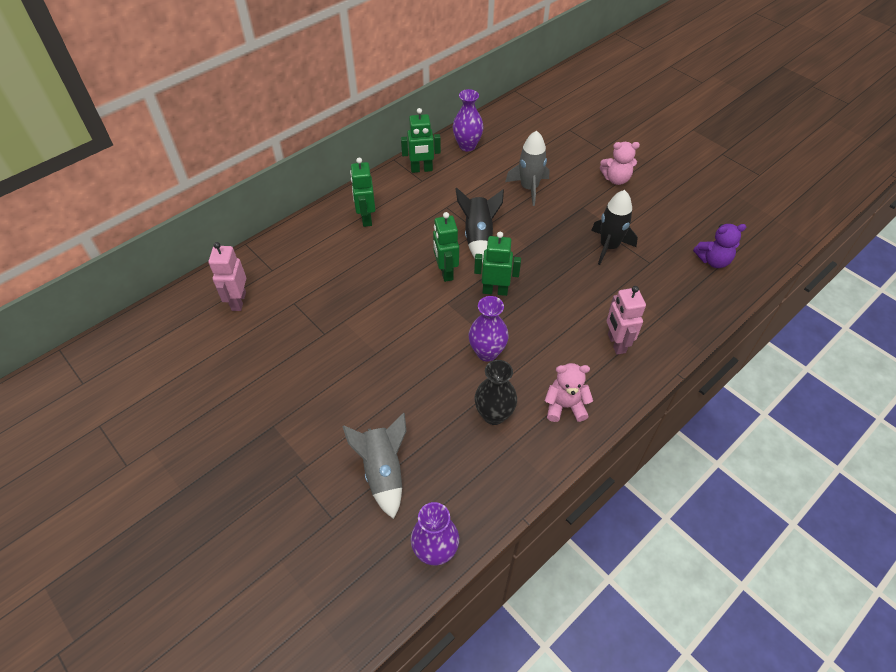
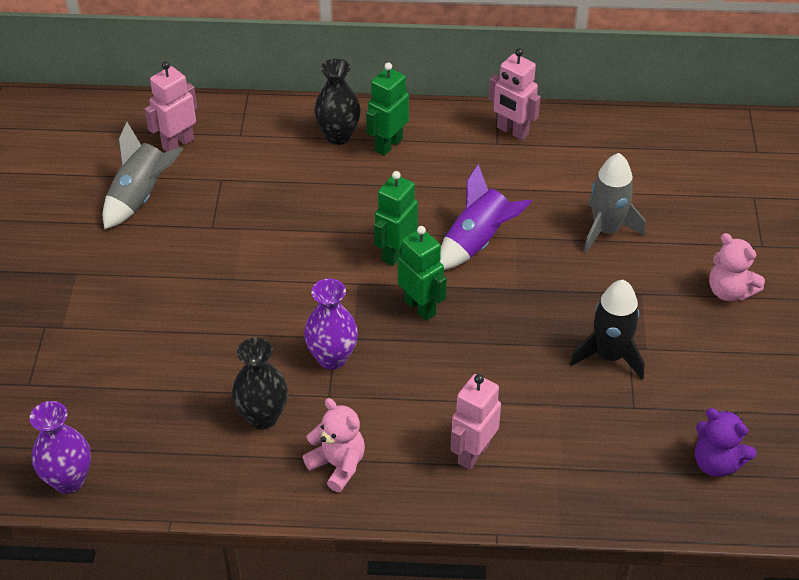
camera: 45 degrees right, 5 degrees down
grey rocket [342,413,406,519] -> grey rocket moved to [103,122,184,229]
green robot [401,108,441,173] -> pink robot [489,48,540,140]
purple vase [453,89,484,152] -> none
black rocket [455,188,504,263] -> purple rocket [439,164,532,270]
none -> black vase [314,58,361,145]

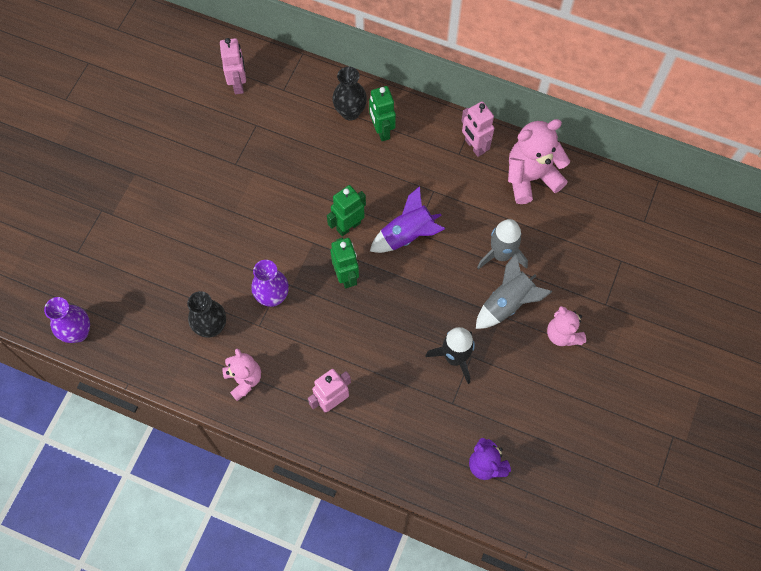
camera: 20 degrees right, 20 degrees up
grey rocket [103,122,184,229] -> grey rocket moved to [476,253,552,329]
pink robot [144,61,197,152] -> pink robot turned 105 degrees clockwise [220,38,246,94]
green robot [366,62,409,156] -> green robot turned 75 degrees counterclockwise [369,86,396,141]
none -> pink teddy bear [508,119,570,204]

